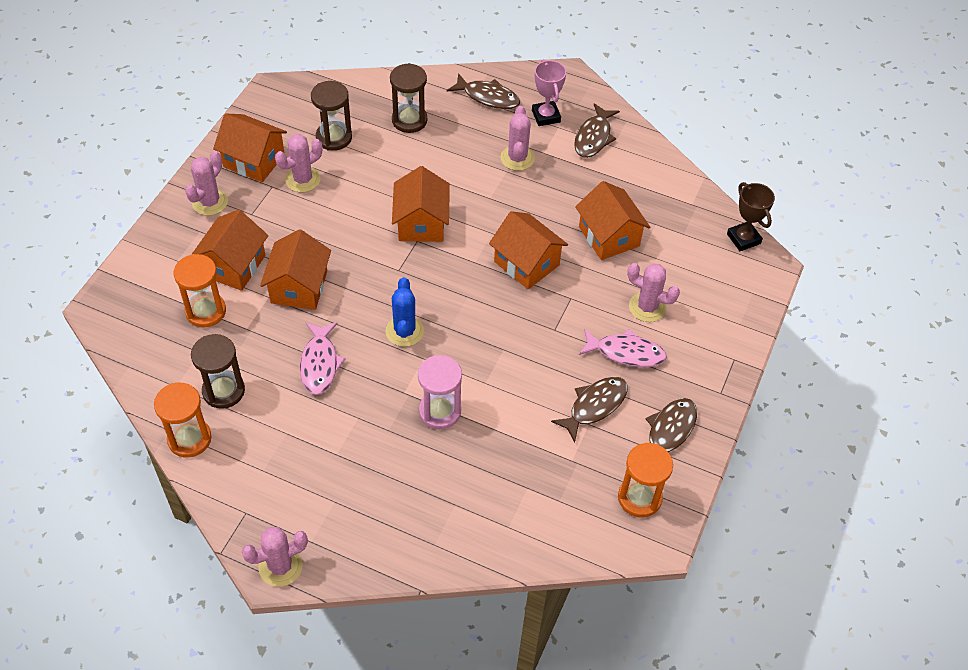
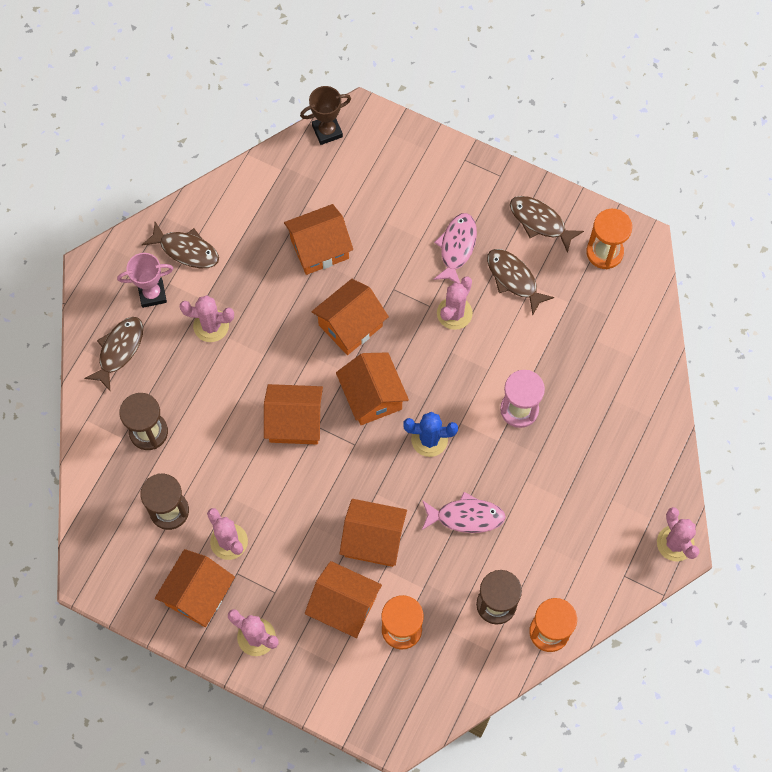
camera: 85 degrees left, 15 degrees up
pink cactus [627,263,680,322] -> pink cactus moved to [437,276,473,330]
none -> orange house [336,352,409,425]

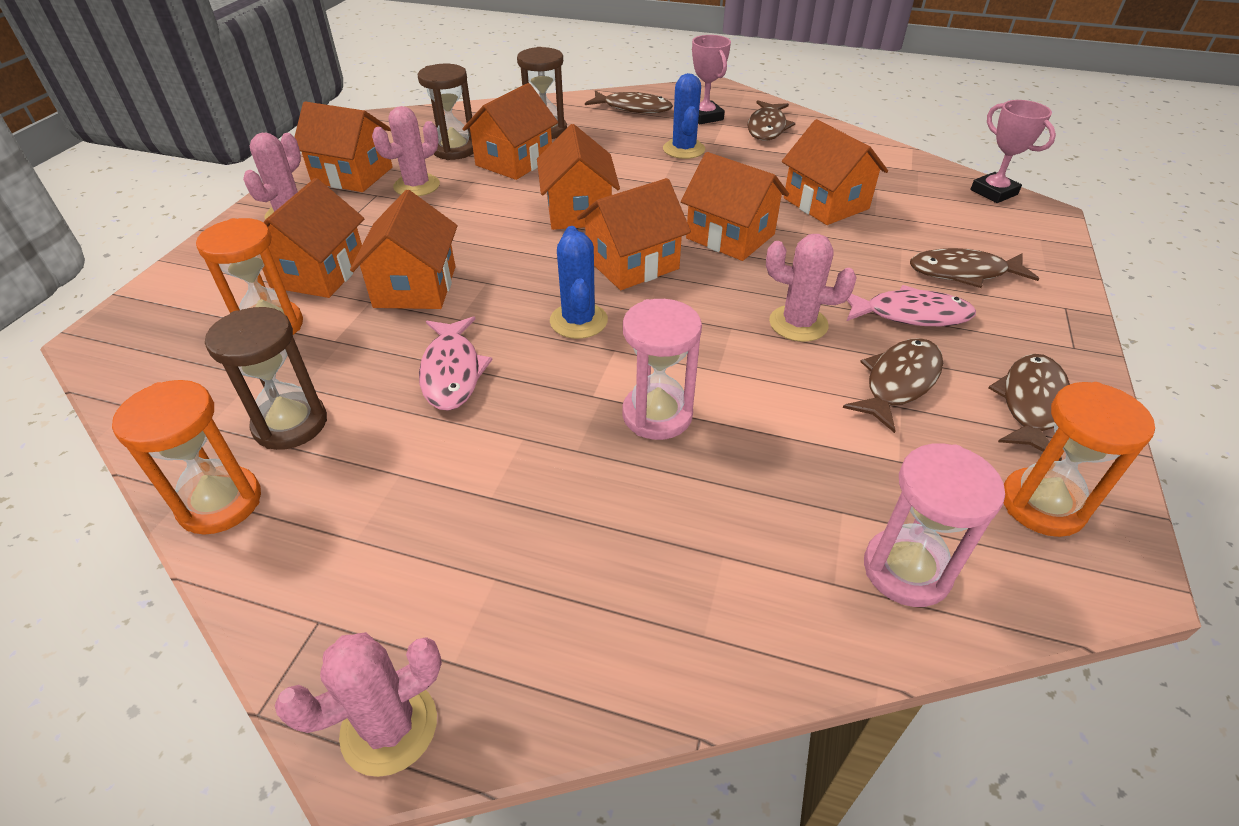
camera: 80 degrees right, 25 degrees down
pink cactus [180,295,234,342] -> blue cactus [663,73,705,159]
brown trophy [300,86,351,145] -> pink trophy [970,100,1056,203]
none -> orange house [462,83,558,180]
none -> pink hourglass [864,444,1005,607]
none -> brown fish [910,248,1039,288]

